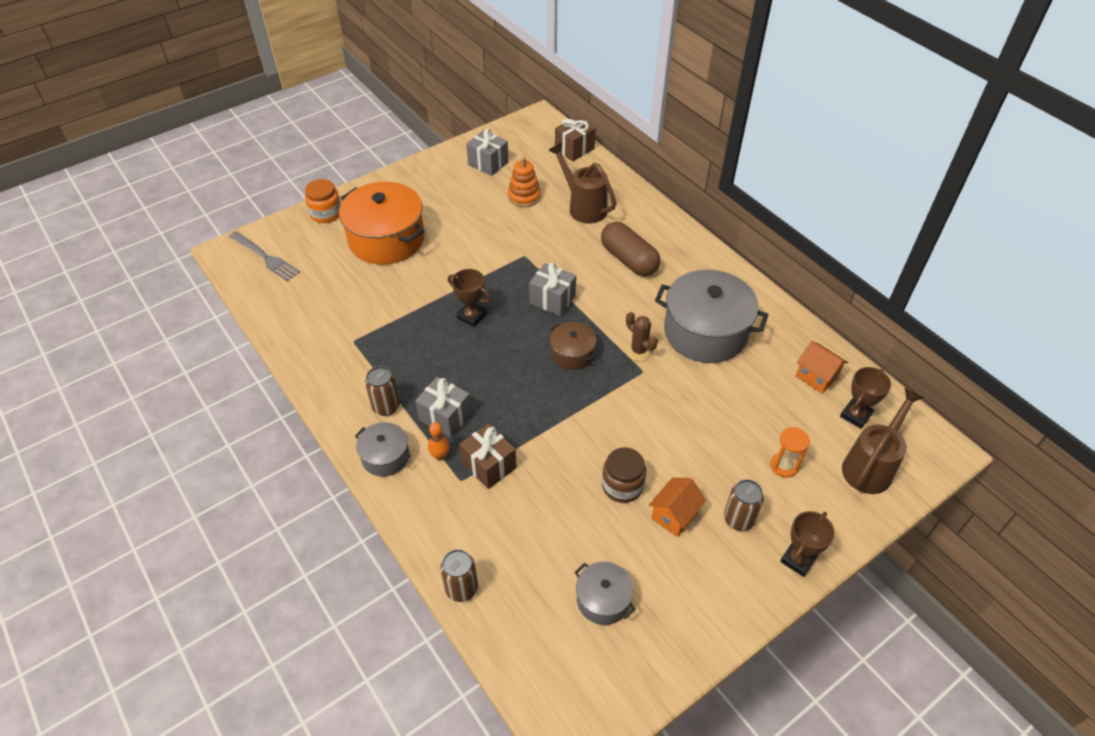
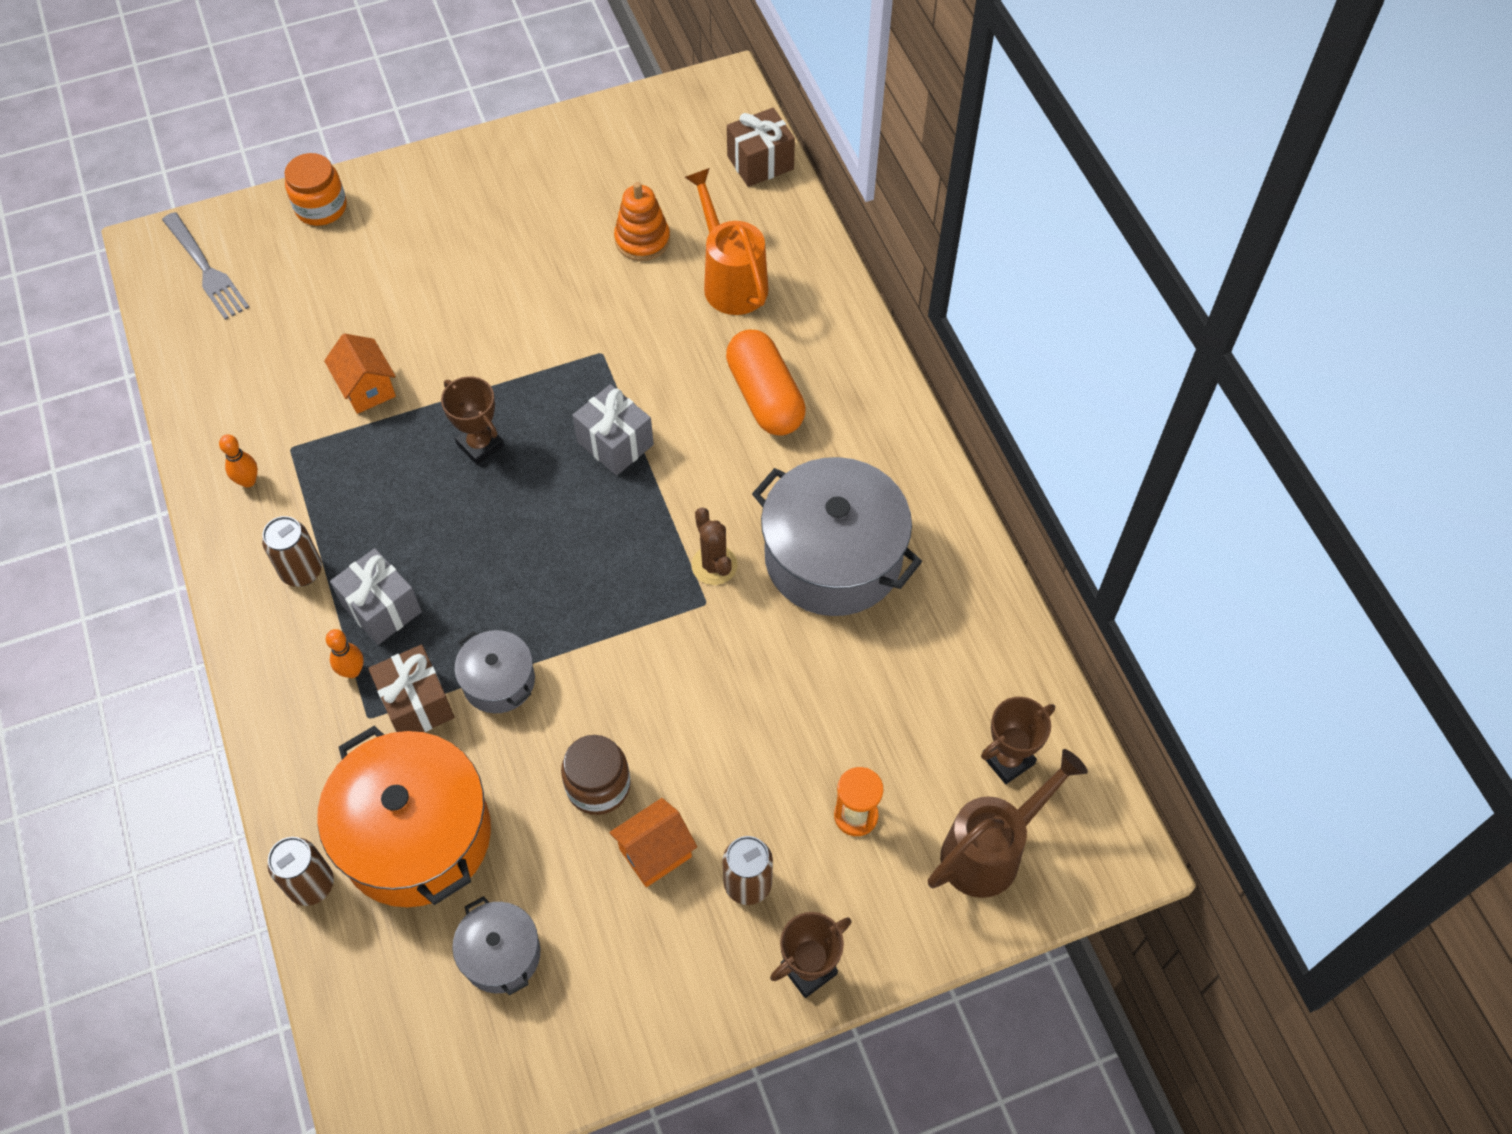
camera: 15 degrees right, 10 degrees up
orange pot [339,182,425,265] -> orange pot moved to [317,726,491,907]
grey pot [355,422,411,477] -> grey pot moved to [454,630,535,713]
grey gift [466,129,509,176] -> none
brown watering can [548,142,616,224] -> orange watering can [685,168,769,315]
brown pot [550,322,597,370] -> none
brown capsule [601,222,660,276] -> orange capsule [726,330,806,436]
orange house [796,341,848,394] -> orange house moved to [324,333,396,414]
none -> orange bowling pin [219,434,258,488]

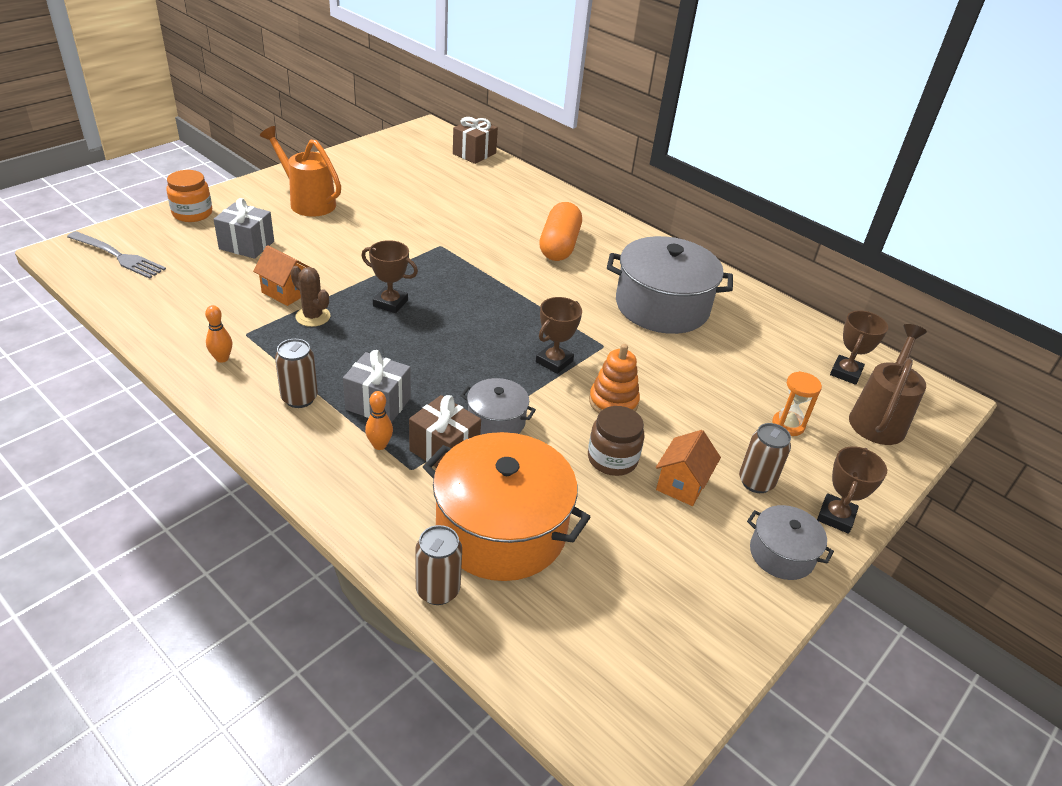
camera: 30 degrees left, 20 degrees down
grey pot [452,896,540,996] -> grey pot moved to [747,505,834,580]
grey gift [573,384,654,476] -> grey gift moved to [213,198,274,259]
orange stacking toy [614,182,670,261] -> orange stacking toy moved to [589,344,640,413]
orange watering can [685,168,769,315] -> orange watering can moved to [260,126,341,216]
brown cactus [691,507,737,585] -> brown cactus moved to [290,266,330,327]
orange capsule [726,330,806,436] -> orange capsule turned 60 degrees clockwise [539,202,582,261]
none -> brown trophy [536,297,582,374]

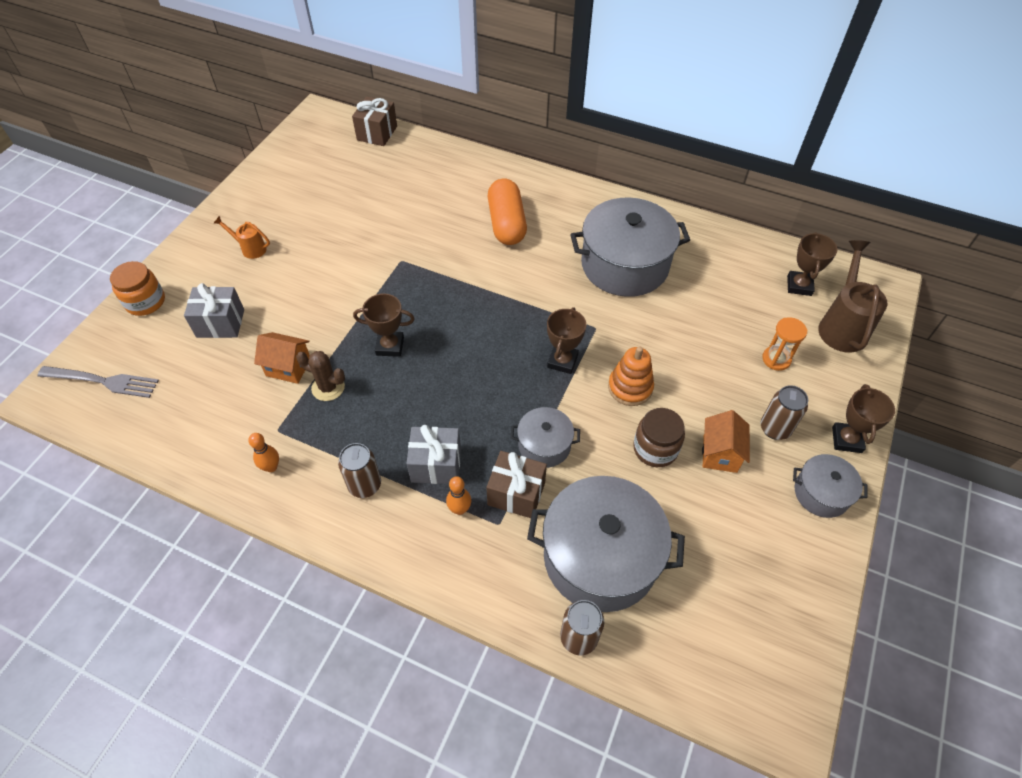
camera: 15 degrees left, 15 degrees up
orange watering can [260,126,341,216] -> orange watering can [214,216,270,259], size x0.53
orange pot [423,432,591,581] -> grey pot [527,476,685,612]

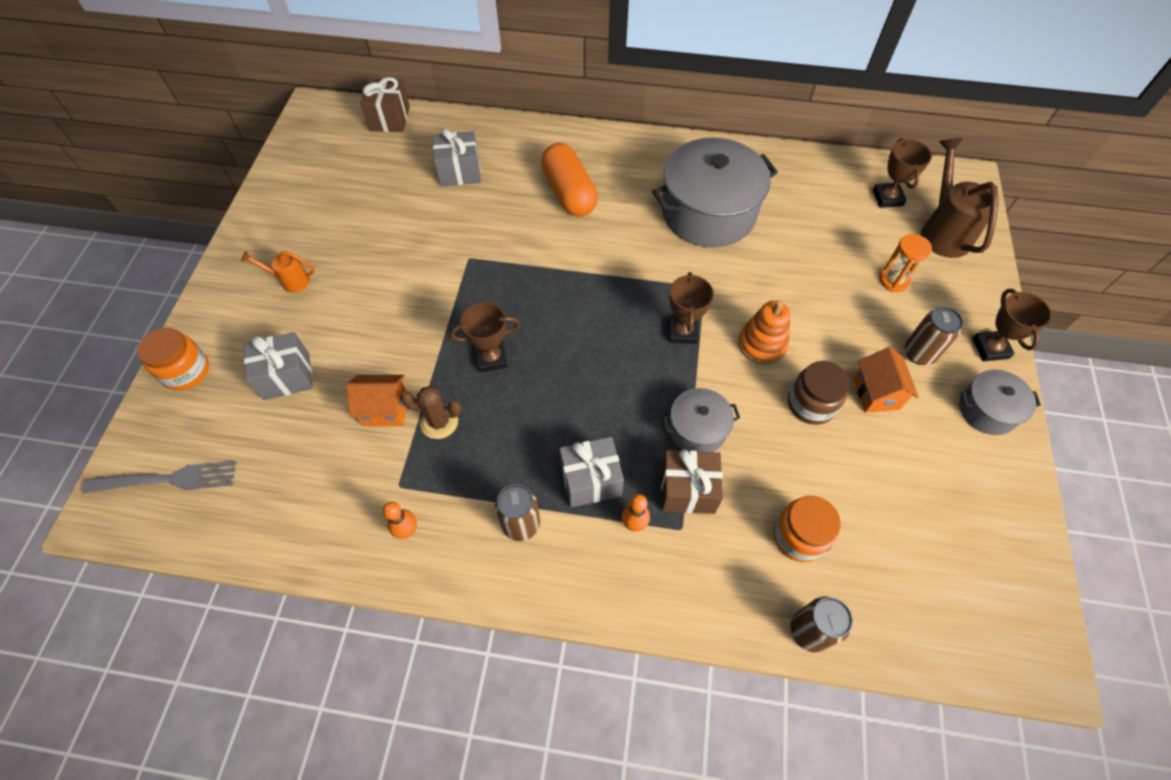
camera: 15 degrees left, 5 degrees up
grey pot [527,476,685,612] -> orange jar [773,496,841,562]
none -> grey gift [433,128,481,187]

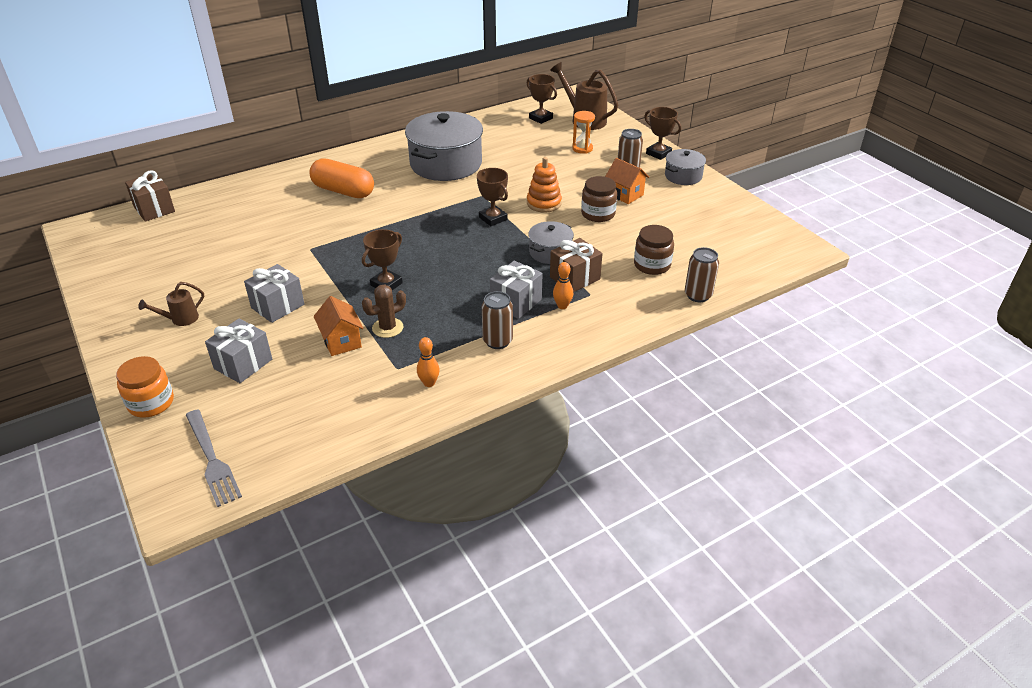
camera: 40 degrees left, 20 degrees down
grey fork [82,461,236,494] -> grey fork turned 105 degrees clockwise [186,409,242,507]
orange watering can [241,251,315,293] -> brown watering can [138,282,204,326]
orange house [346,375,407,426] -> orange house turned 75 degrees counterclockwise [314,296,363,356]
grey gift [433,128,481,187] -> grey gift moved to [244,264,305,323]
orange jar [773,496,841,562] -> brown jar [634,225,674,275]

